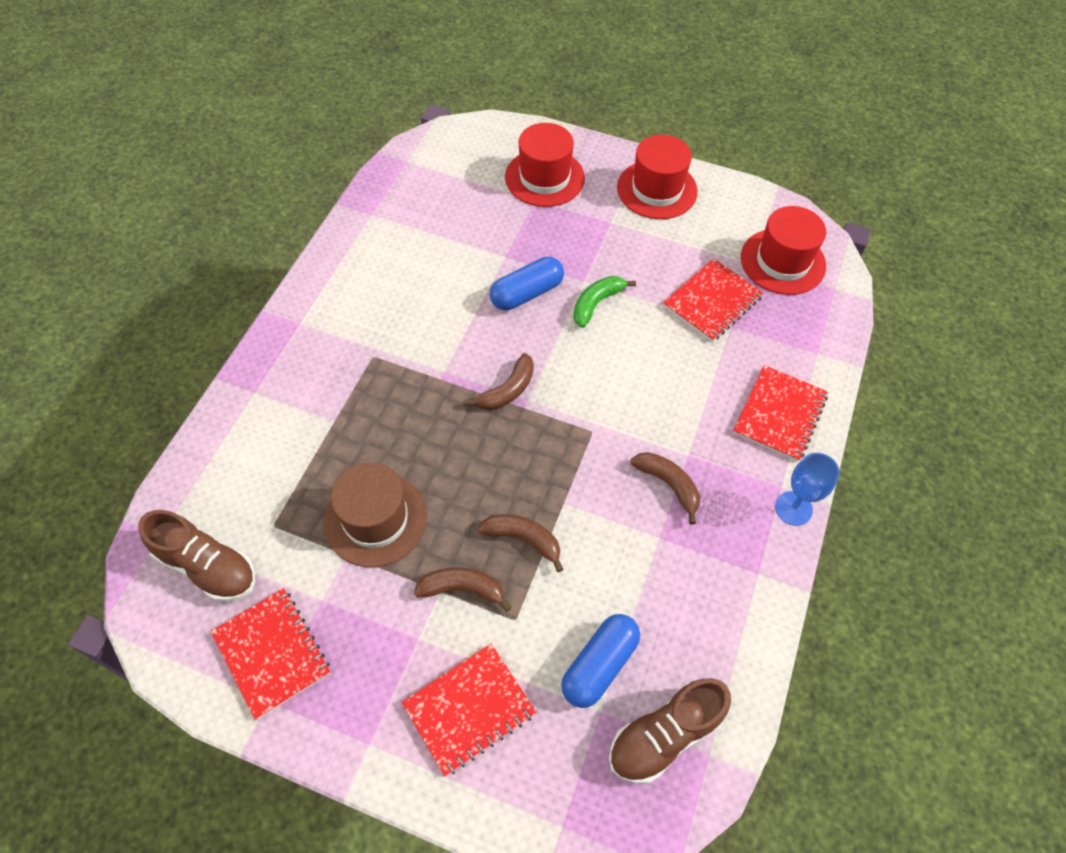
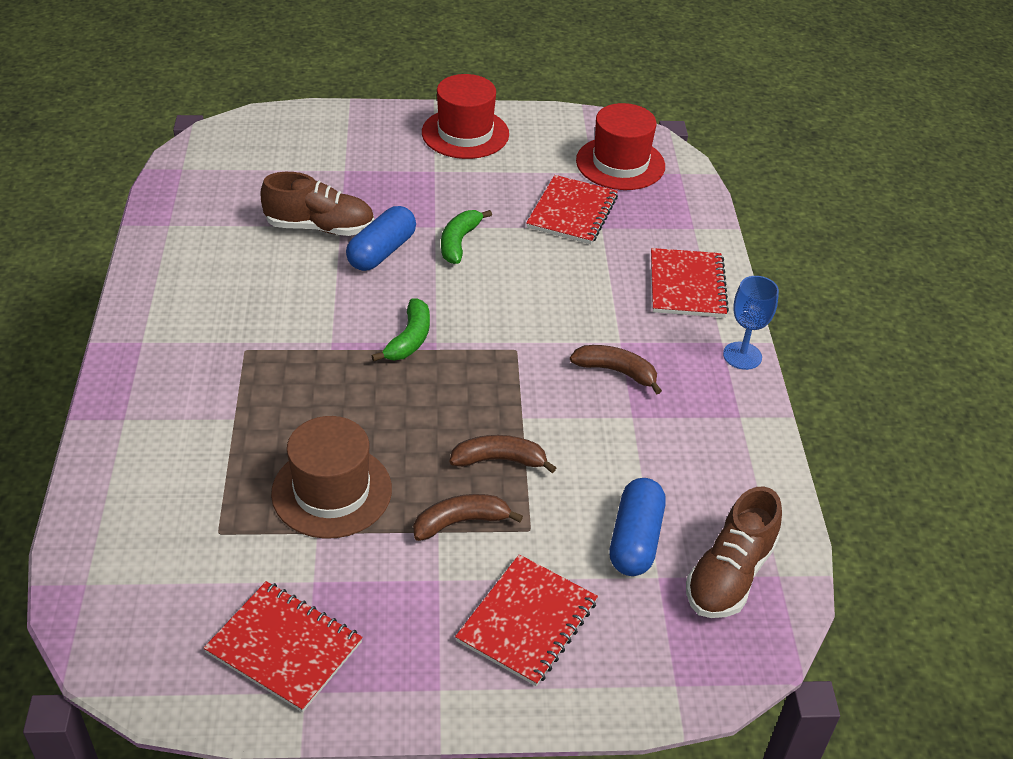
camera: 25 degrees left, 15 degrees down
brown shoe [138,510,255,602] -> brown shoe moved to [261,172,374,236]
brown banana [465,353,534,410] -> green banana [372,298,430,361]
red hat [505,123,585,207] -> none

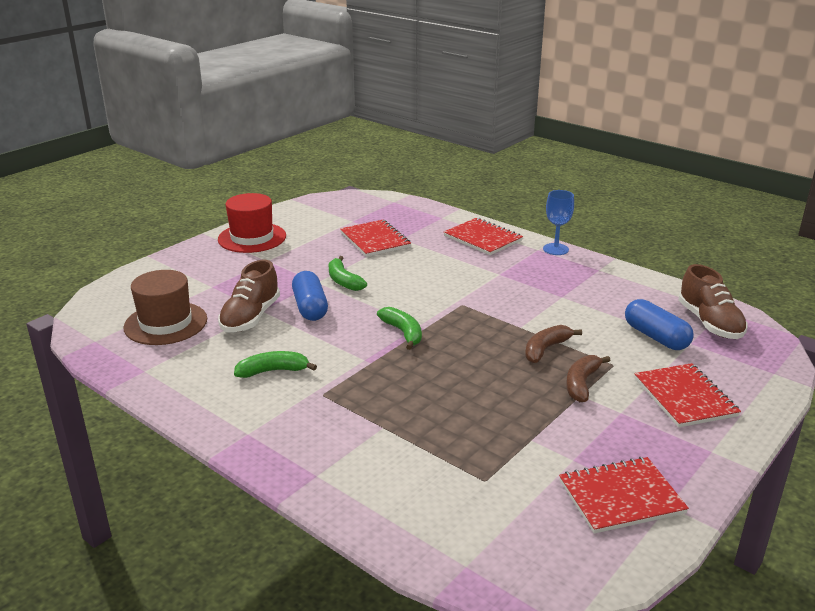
camera: 45 degrees left, 15 degrees down
brown shoe [261,172,374,236] -> brown shoe turned 150 degrees clockwise [218,260,280,332]
brown hat [271,416,392,539] -> brown hat moved to [124,270,207,345]
brown banana [570,345,662,395] -> none
red hat [576,103,665,190] -> none
none -> green banana [234,351,317,378]

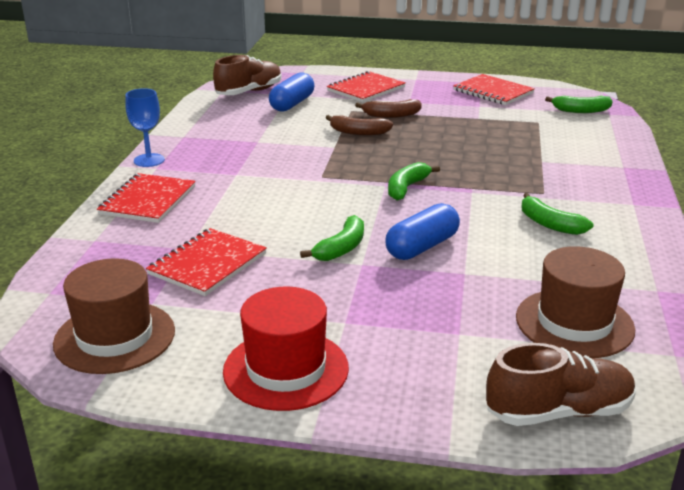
camera: 120 degrees left, 0 degrees up
brown shoe [218,260,280,332] -> brown shoe moved to [486,343,636,426]
none -> brown hat [53,258,175,374]
none -> green banana [545,96,613,113]

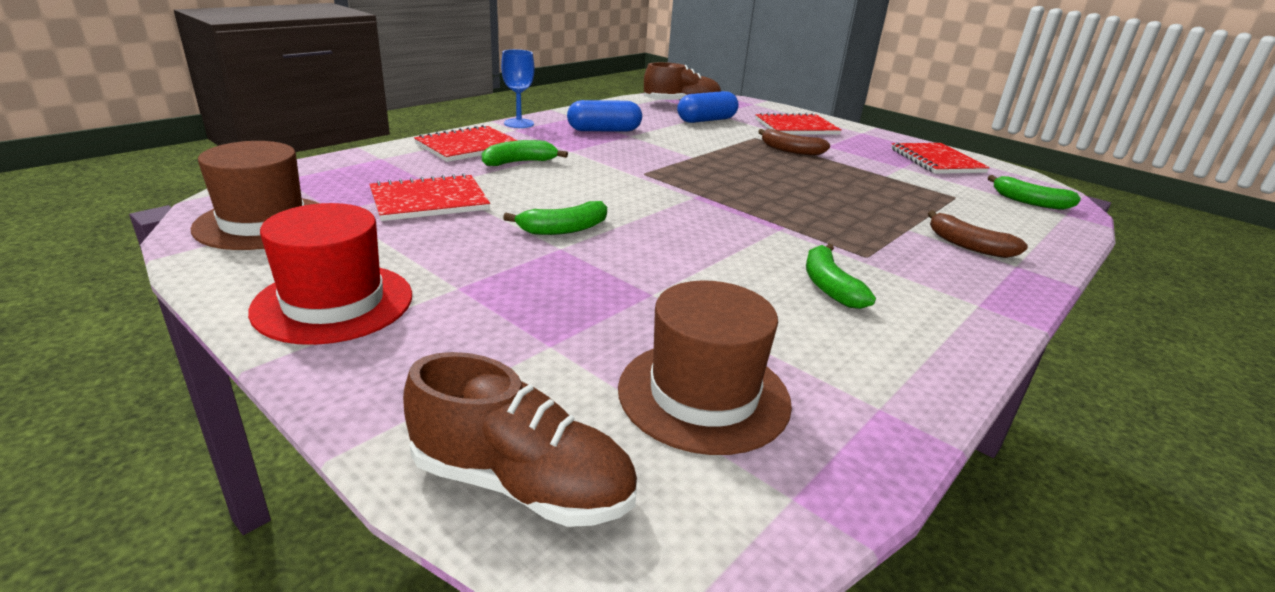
camera: 30 degrees right, 0 degrees up
brown banana [326,115,393,136] -> brown banana moved to [928,211,1028,258]
blue capsule [385,203,460,260] -> blue capsule moved to [567,100,642,131]
green banana [388,162,440,201] -> green banana moved to [482,140,568,166]

